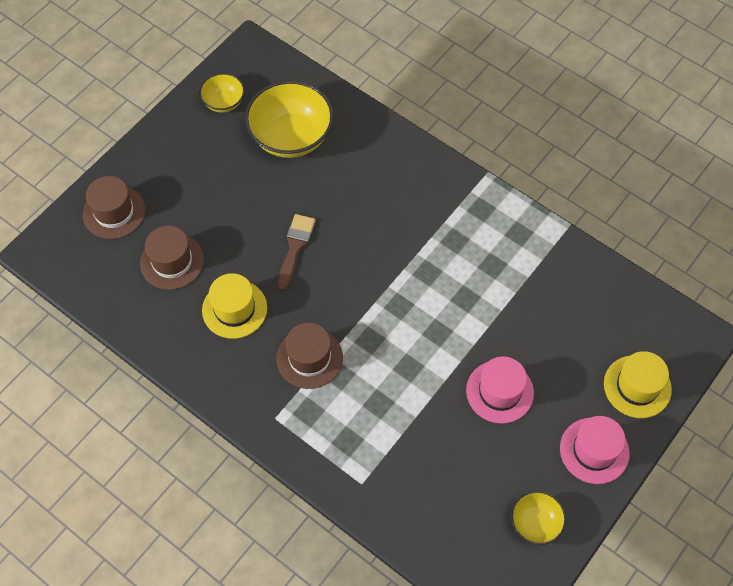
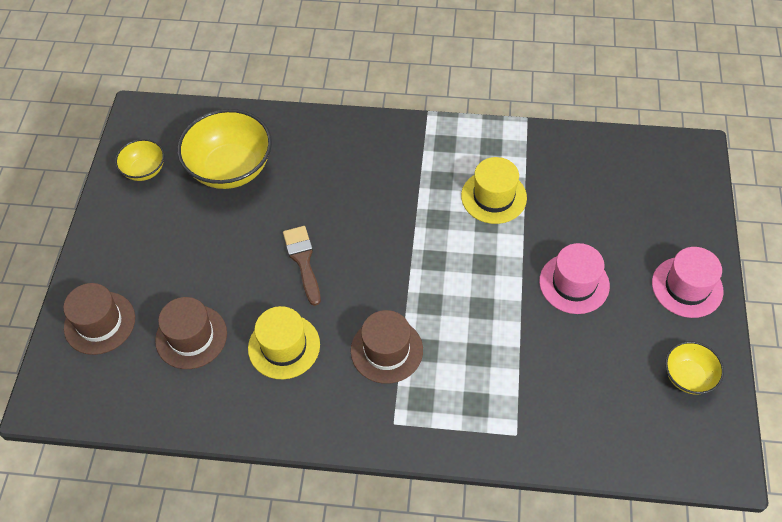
camera: 30 degrees left, 5 degrees down
yellow hat [604,351,672,418] -> yellow hat moved to [461,157,527,224]

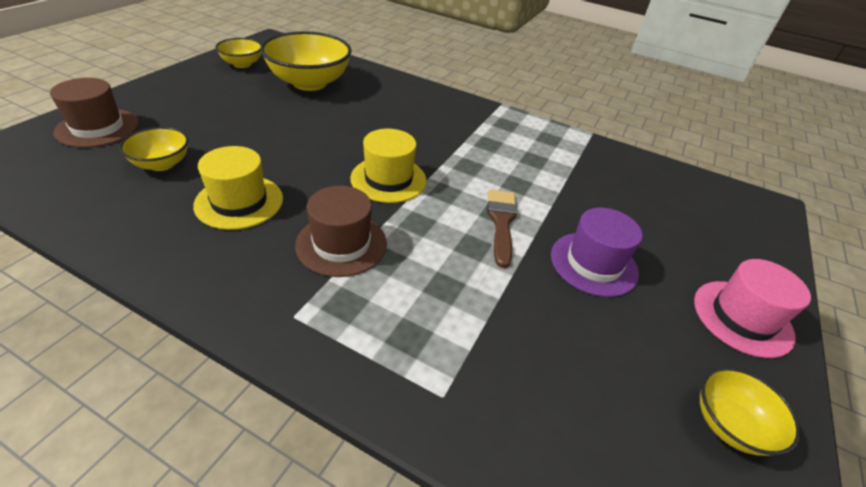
camera: 15 degrees right, 15 degrees down
brown hat [155,297,227,369] -> yellow bowl [119,127,188,171]
brown brush [283,226,321,306] -> brown brush moved to [487,189,517,268]
yellow hat [461,157,527,224] -> yellow hat moved to [350,129,427,203]
pink hat [539,243,610,314] -> purple hat [551,208,643,297]

